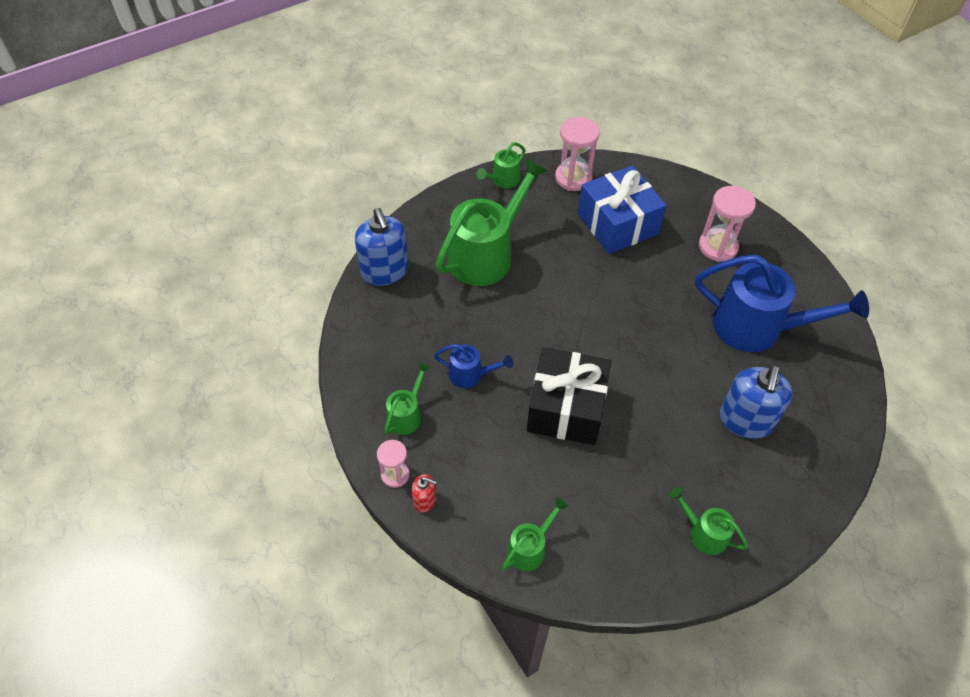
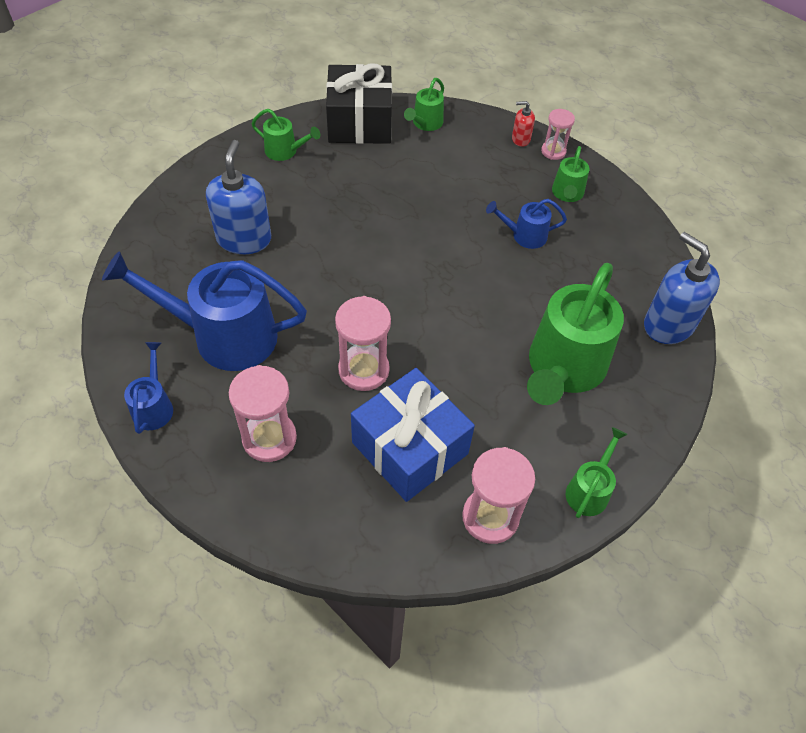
camera: 165 degrees right, 0 degrees up
black gift [527,347,611,445] -> black gift moved to [326,63,392,144]
none -> blue watering can [124,342,173,434]
none -> pink hourglass [335,296,391,391]

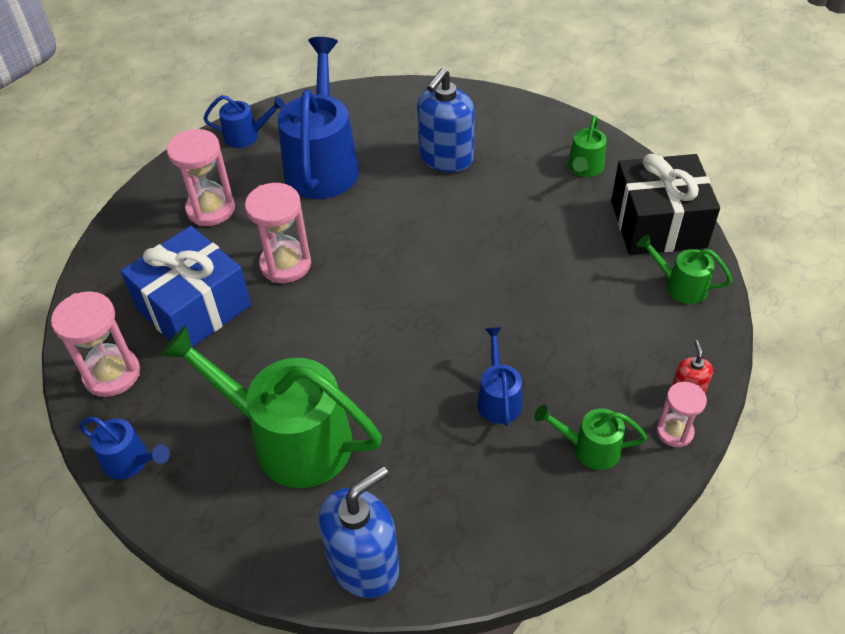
camera: 90 degrees right, 5 degrees down
blue soap dispenser [206,140,271,254] -> blue soap dispenser turned 120 degrees clockwise [417,68,475,172]
green watering can [566,427,627,518] -> blue watering can [79,417,170,480]

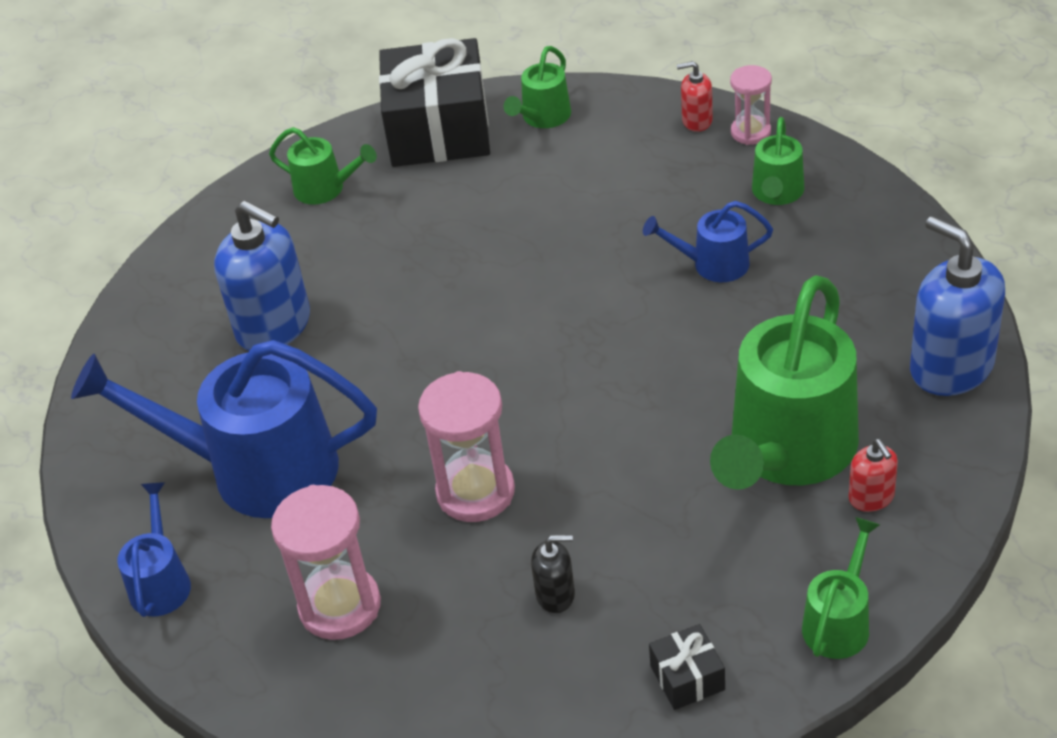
camera: 85 degrees left, 5 degrees down
pink hourglass [51,291,140,397] -> black gift [649,624,725,710]
blue watering can [79,417,170,480] -> green watering can [802,517,880,659]
blue gift [121,226,251,347] -> black soap dispenser [531,535,575,613]
none -> red soap dispenser [849,439,898,512]

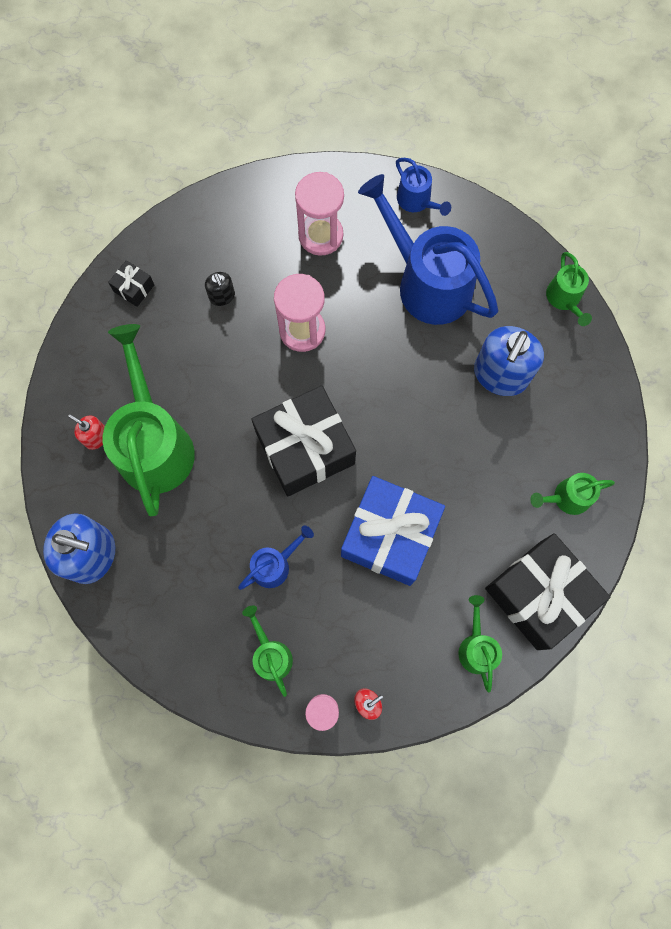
camera: 140 degrees right, 30 degrees up
blue watering can [71,340,377,518] -> blue watering can turned 105 degrees counterclockwise [358,174,498,325]
blue soap dispenser [214,201,310,351] -> blue soap dispenser turned 60 degrees counterclockwise [474,326,544,396]
black soap dispenser [531,535,575,613] -> black soap dispenser turned 75 degrees counterclockwise [205,272,235,306]
green watering can [802,517,880,659] -> green watering can moved to [546,252,592,326]
none -> black gift [251,385,356,497]
none -> blue gift [341,476,445,586]

